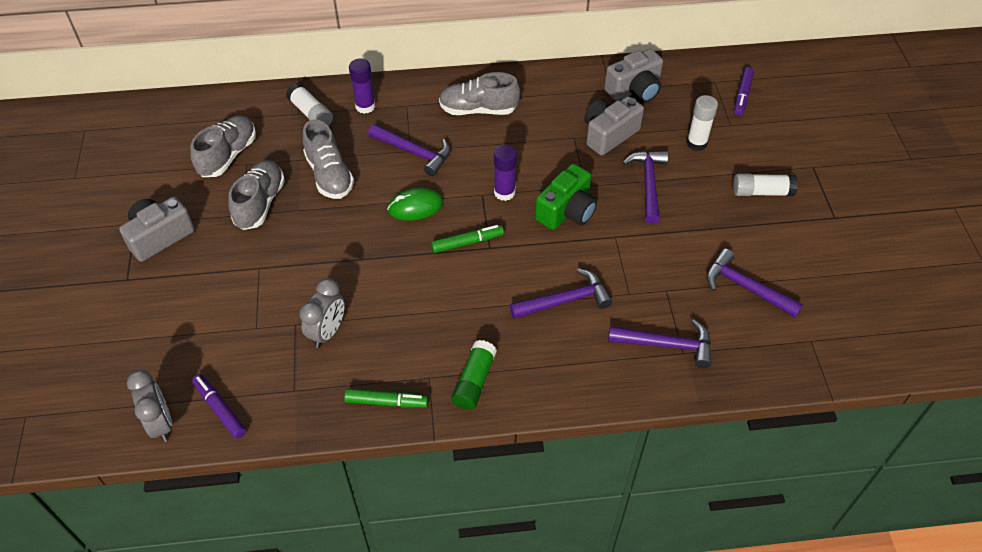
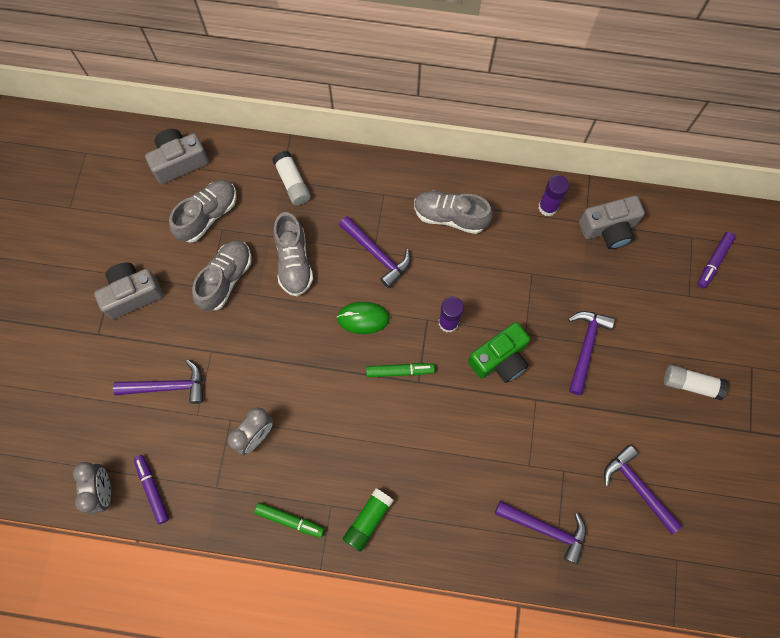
camera: 15 degrees right, 20 degrees up
purple glue stick [349,59,375,114] -> purple glue stick moved to [539,175,569,216]
purple hammer [510,268,612,319] -> purple hammer moved to [113,359,203,404]
grey camera [584,96,644,156] -> grey camera moved to [145,129,209,184]
white glue stick [686,95,718,151] -> none

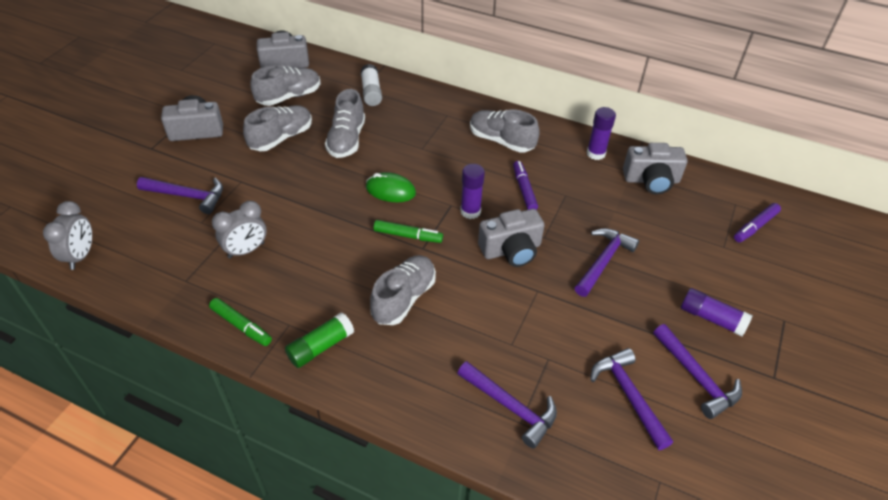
camera: 15 degrees right, 25 degrees down
purple marker [134,455,169,524] -> purple marker moved to [513,161,538,210]
purple hammer [339,216,411,288] -> purple hammer moved to [653,324,742,419]
green camera [468,322,530,383] -> grey camera [478,209,545,267]
white glue stick [664,365,729,400] -> purple glue stick [681,288,753,337]
none -> grey shoe [370,255,436,325]

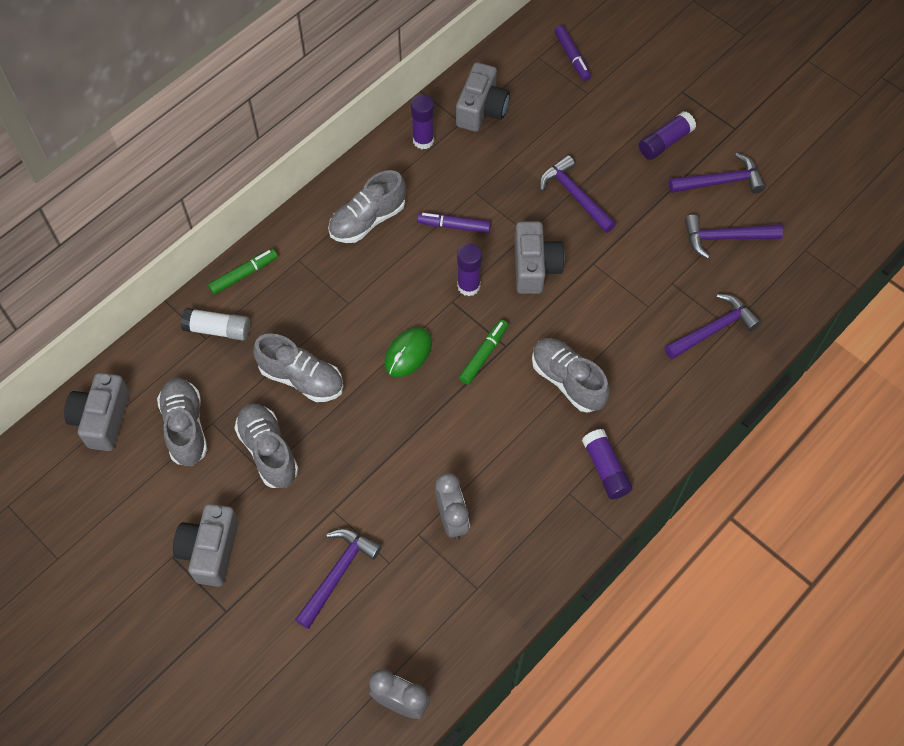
camera: 70 degrees left, 15 degrees up
green marker [209,298,272,346] -> green marker moved to [208,249,278,294]
green glue stick [285,312,354,368] -> purple glue stick [582,429,633,499]

